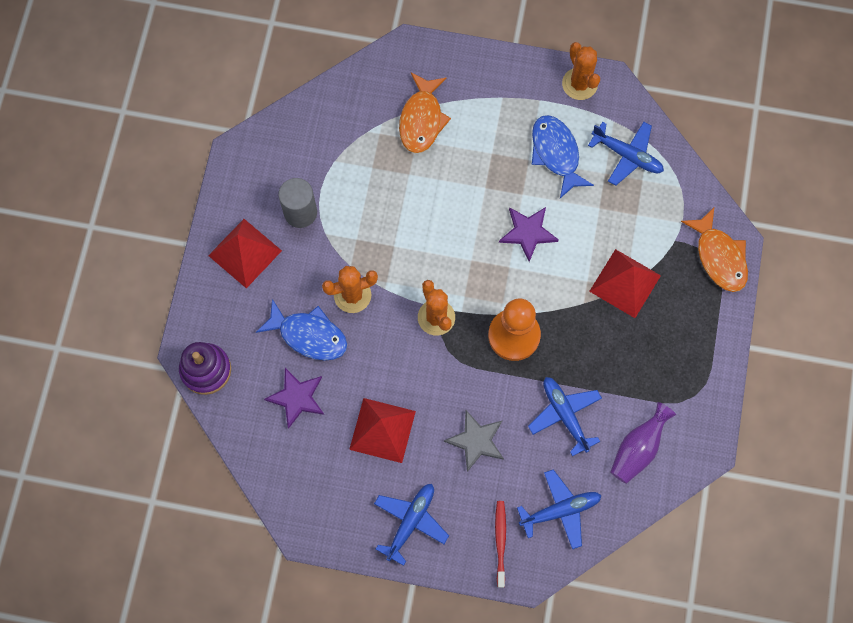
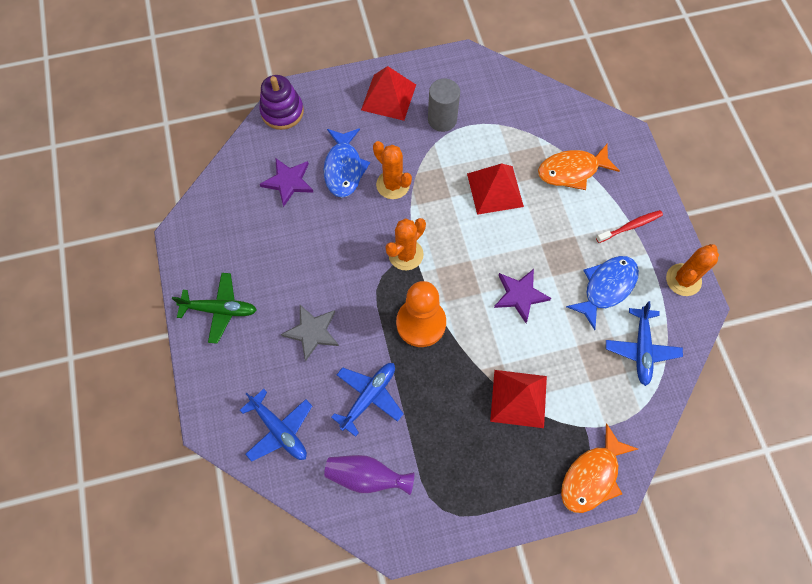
camera: 65 degrees right, 5 degrees down
red pyramid [349,398,416,463] -> red pyramid moved to [467,163,524,215]
blue plane [374,484,449,566] -> green plane [172,273,257,344]
red toothbrush [495,501,506,588] -> red toothbrush moved to [596,210,663,243]

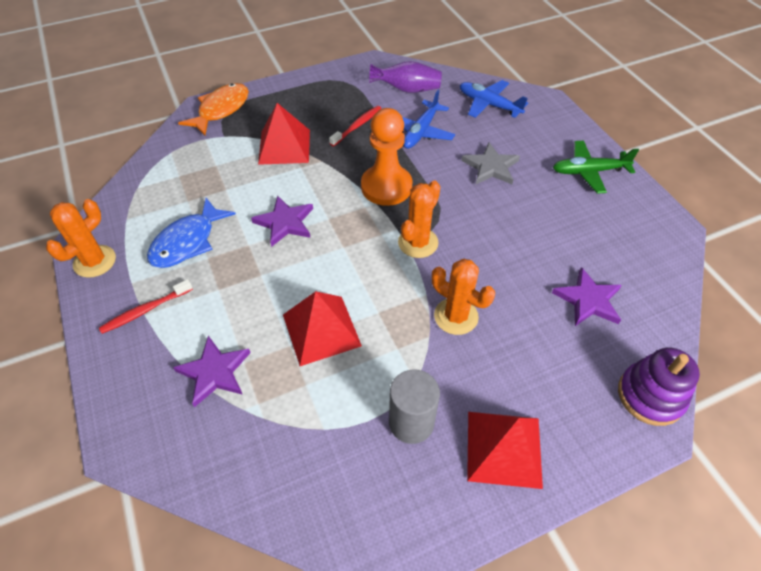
camera: 170 degrees right, 15 degrees down
blue fish [324,128,370,198] -> none
orange fish [538,144,620,190] -> purple star [173,336,251,407]
blue plane [606,301,683,386] -> none
none -> red toothbrush [329,106,381,146]

